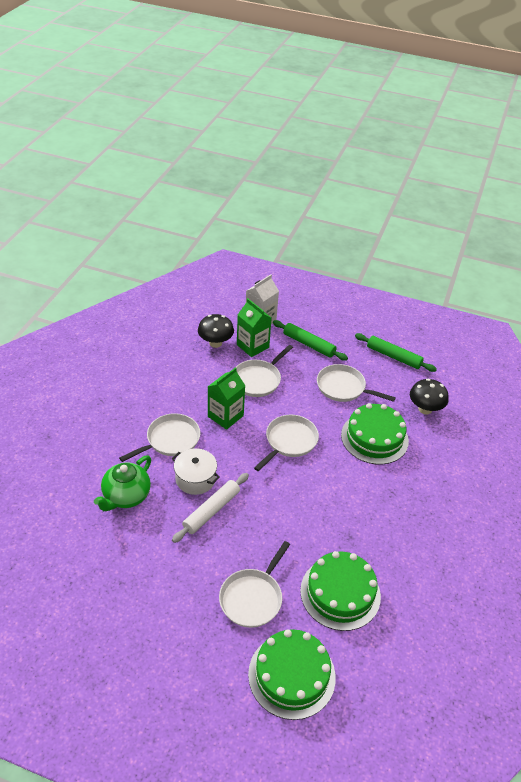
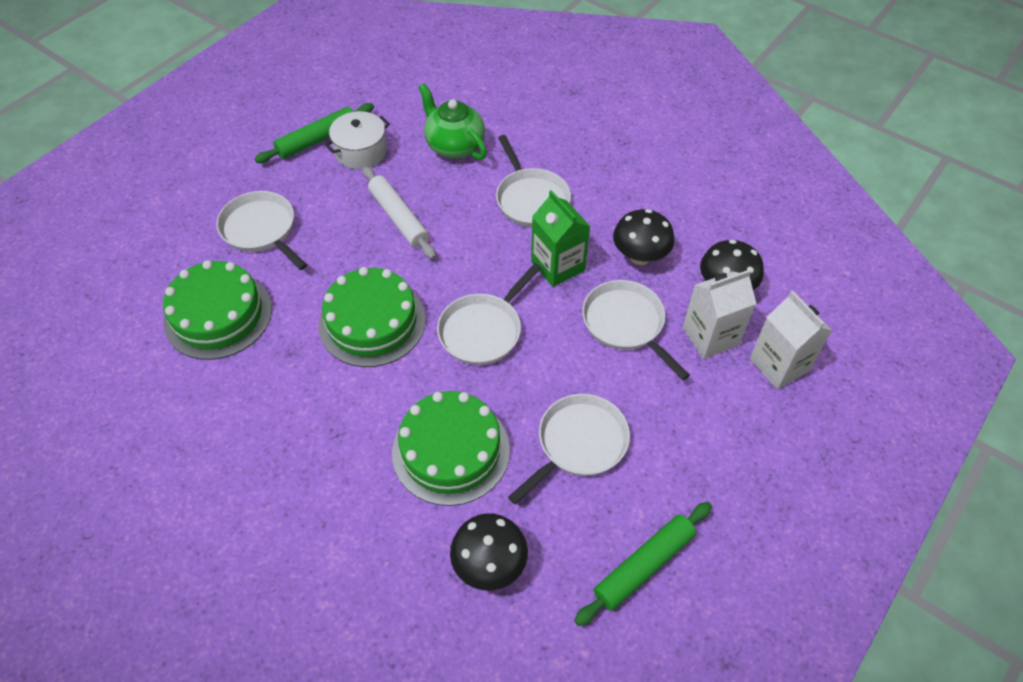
camera: 110 degrees right, 10 degrees up
white pot [172,449,220,495] -> white pot moved to [325,111,390,169]
green carton [237,298,272,357] -> white carton [683,269,756,359]
green cake [248,629,336,720] -> green cake moved to [318,267,426,367]
white pan [254,415,319,471] -> white pan turned 75 degrees clockwise [437,263,541,365]
green rolling pin [273,320,348,361] -> green rolling pin moved to [255,103,374,163]
none -> black mushroom [613,209,675,265]

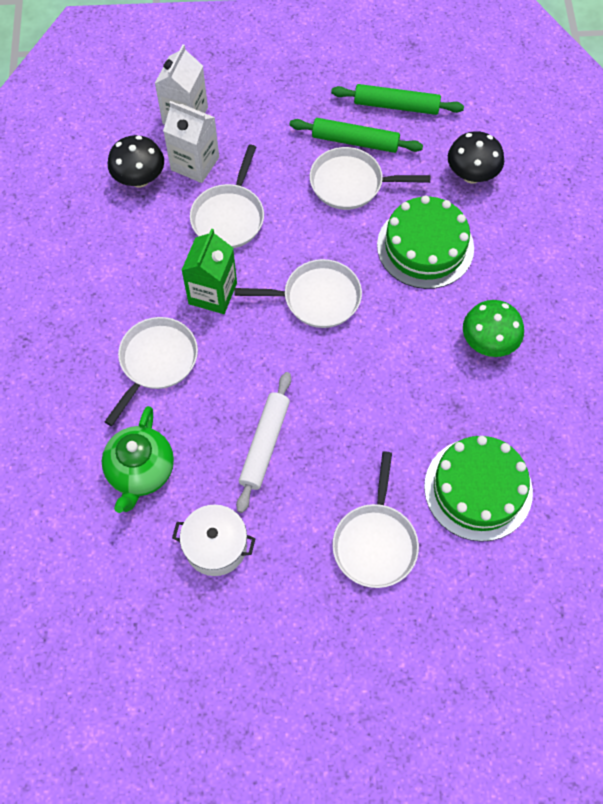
camera: 130 degrees left, 10 degrees up
green rolling pin [255,103,374,163] -> green rolling pin moved to [289,118,423,153]
green cake [318,267,426,367] -> none
black mushroom [613,209,675,265] -> none
none -> green mushroom [463,300,524,357]

